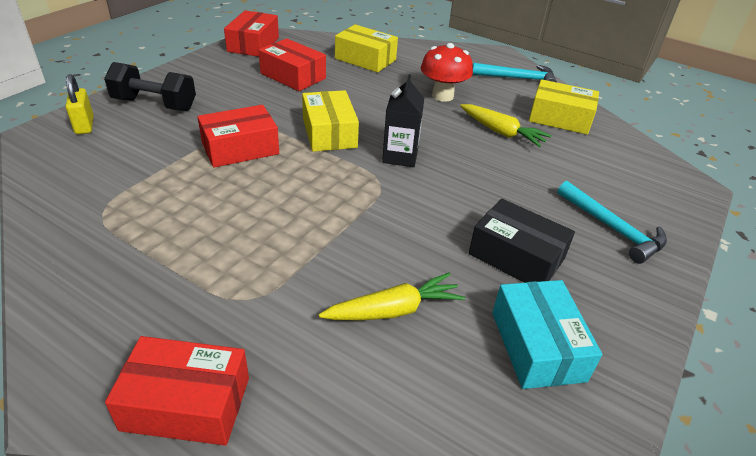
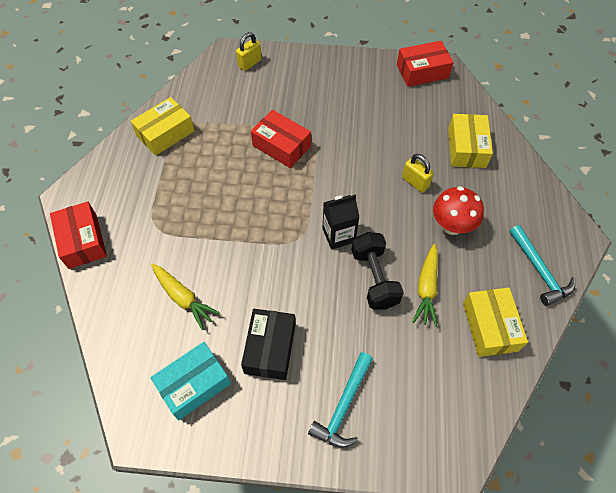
camera: 65 degrees right, 20 degrees up
black dumbbell [104,62,196,111] -> black dumbbell moved to [352,232,404,310]
red box [259,38,326,91] -> none
yellow box [302,90,359,152] -> yellow box moved to [131,97,195,156]
none -> yellow padlock [402,154,434,193]

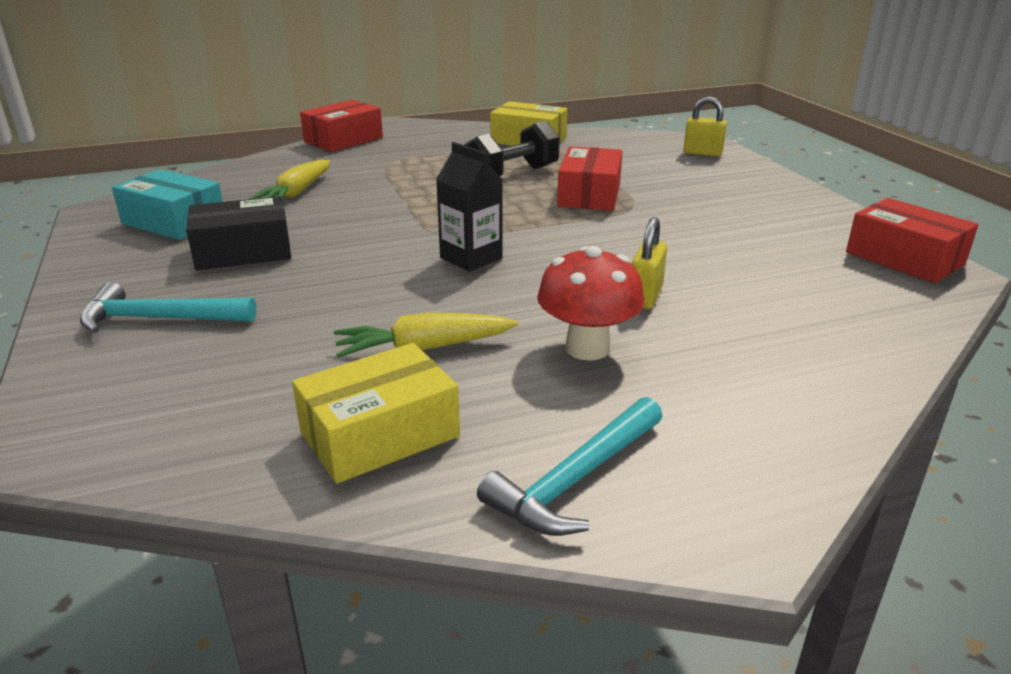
camera: 65 degrees right, 30 degrees down
black dumbbell [352,232,404,310] -> black dumbbell moved to [464,121,560,176]
yellow box [448,114,493,168] -> none

